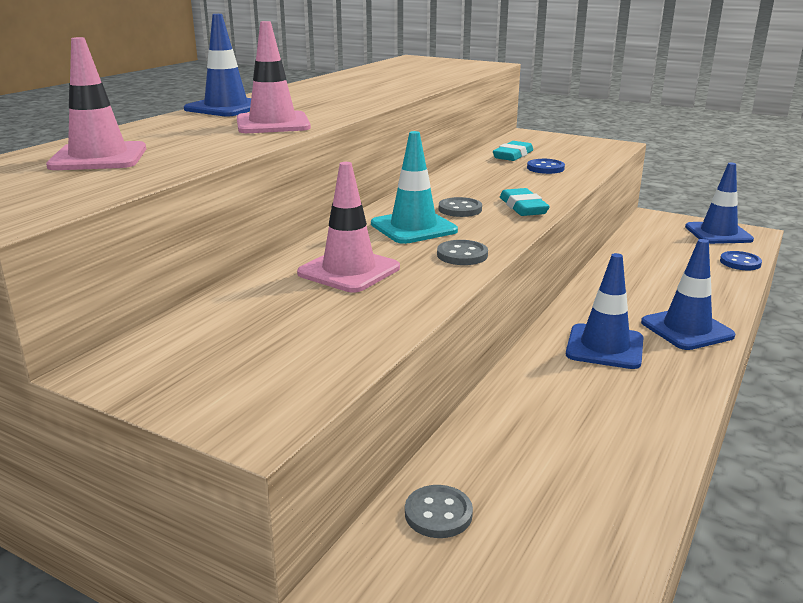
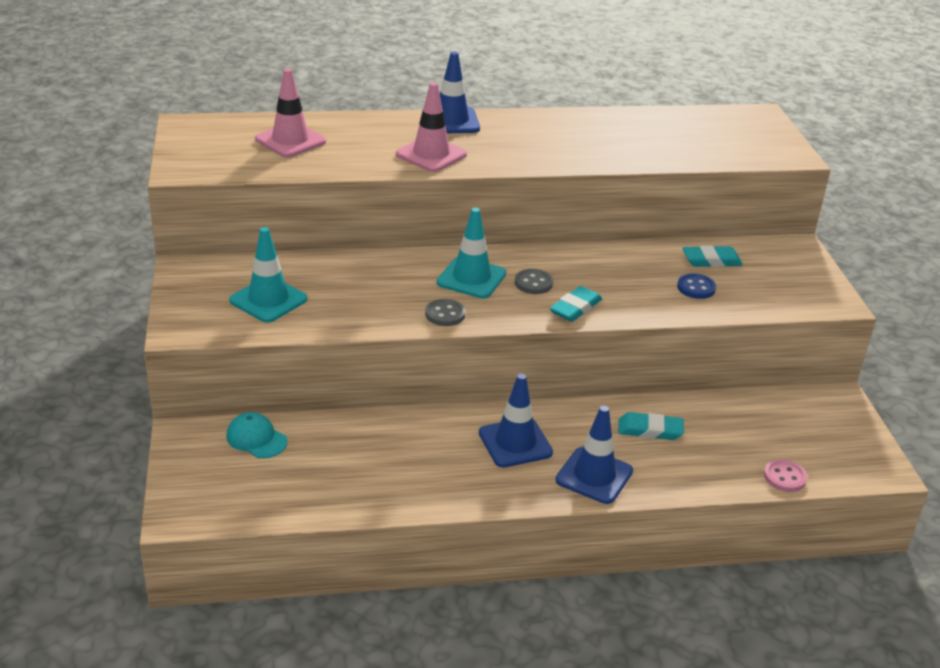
camera: 50 degrees right, 10 degrees up
pink traffic cone [297,162,400,292] -> none
grey button [405,485,473,538] -> turquoise cap [226,412,288,458]
blue traffic cone [685,163,754,244] -> none
blue button [720,251,762,270] -> pink button [764,459,807,492]
none -> turquoise traffic cone [229,227,307,323]
none -> turquoise eraser [618,412,684,440]

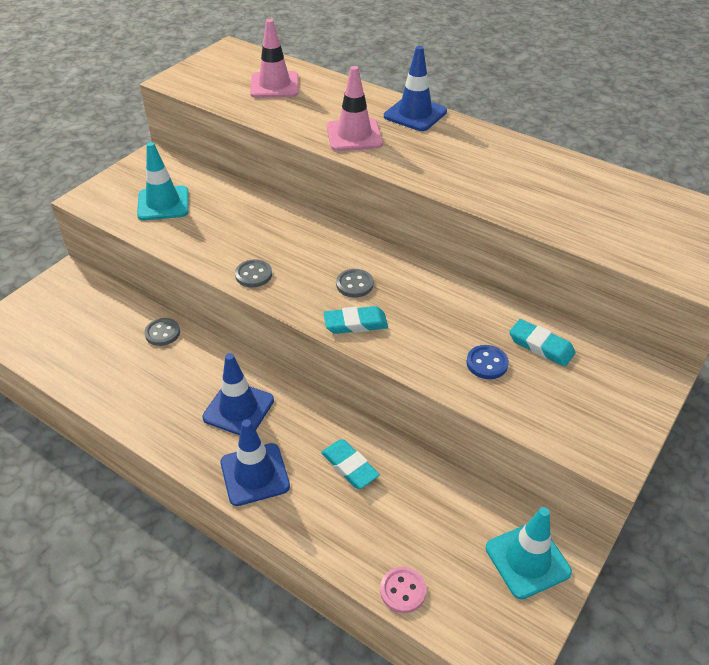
camera: 45 degrees right, 10 degrees up
turquoise cap [226,412,288,458] -> none
turquoise traffic cone [437,208,506,299] -> turquoise traffic cone moved to [486,507,572,599]
none -> grey button [144,318,180,346]

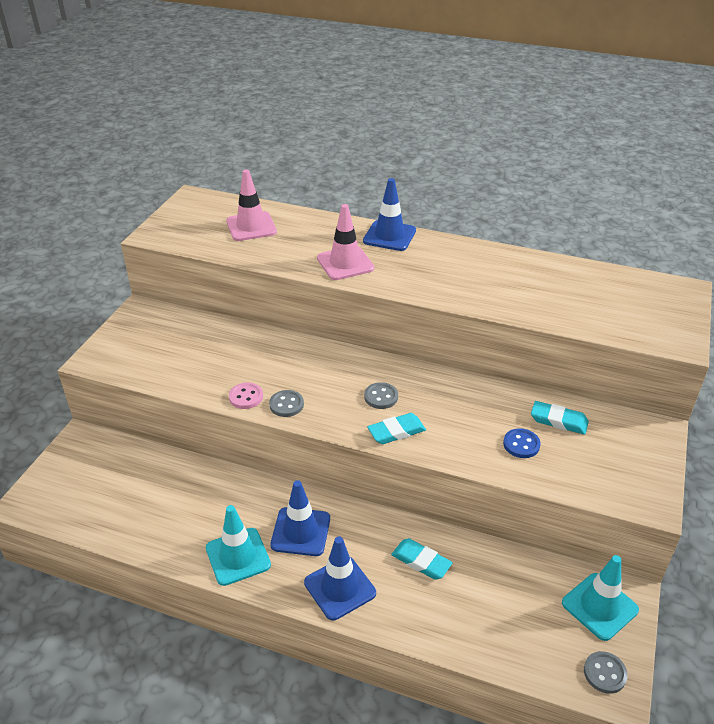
camera: 15 degrees left, 5 degrees down
turquoise traffic cone [137,142,188,220] -> turquoise traffic cone moved to [206,505,271,586]
grey button [144,318,180,346] -> grey button moved to [584,651,628,694]
pink button [380,567,426,613] -> pink button moved to [229,383,263,409]

